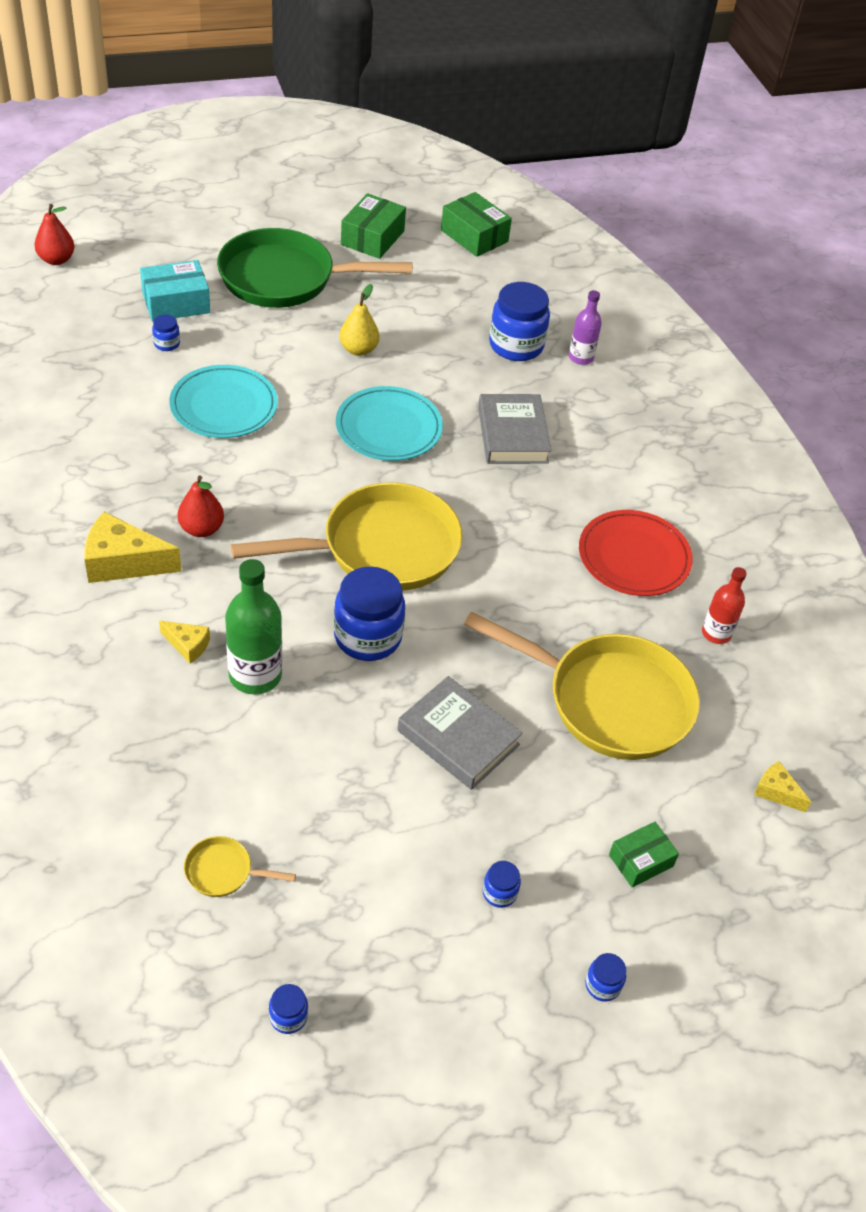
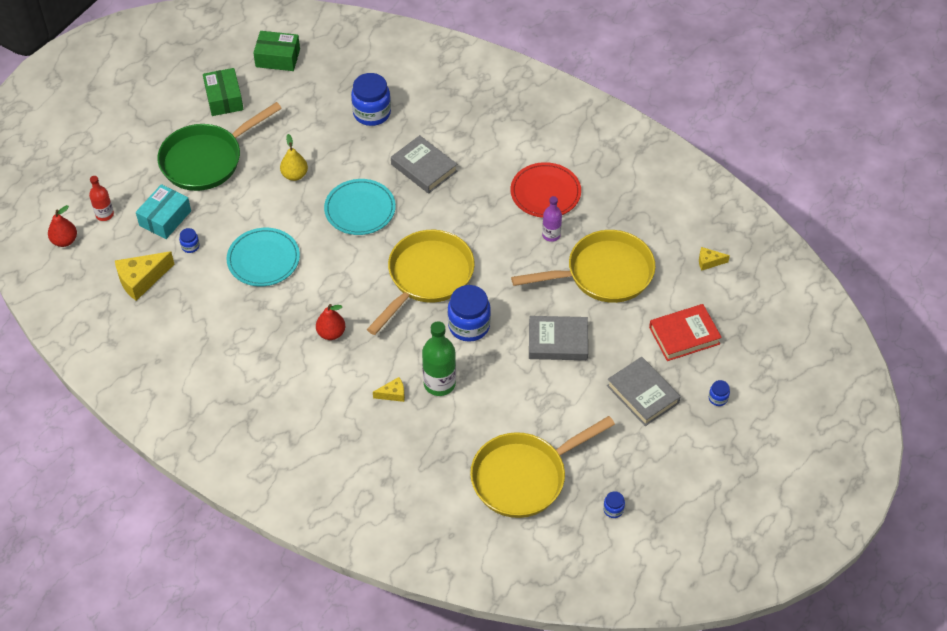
camera: 35 degrees left, 5 degrees up
yellow cheese [84,512,182,583] -> yellow cheese moved to [115,251,174,301]
yellow pan [184,836,296,897] -> yellow pan [470,416,615,518], size x2.49
blue jar [483,861,521,908] -> grey book [607,357,681,426]
purple bottle [569,290,602,365] -> purple bottle moved to [542,196,562,242]
green box [609,822,679,887] -> red book [649,304,722,361]
red bottle [702,567,747,644] -> red bottle moved to [89,176,114,221]

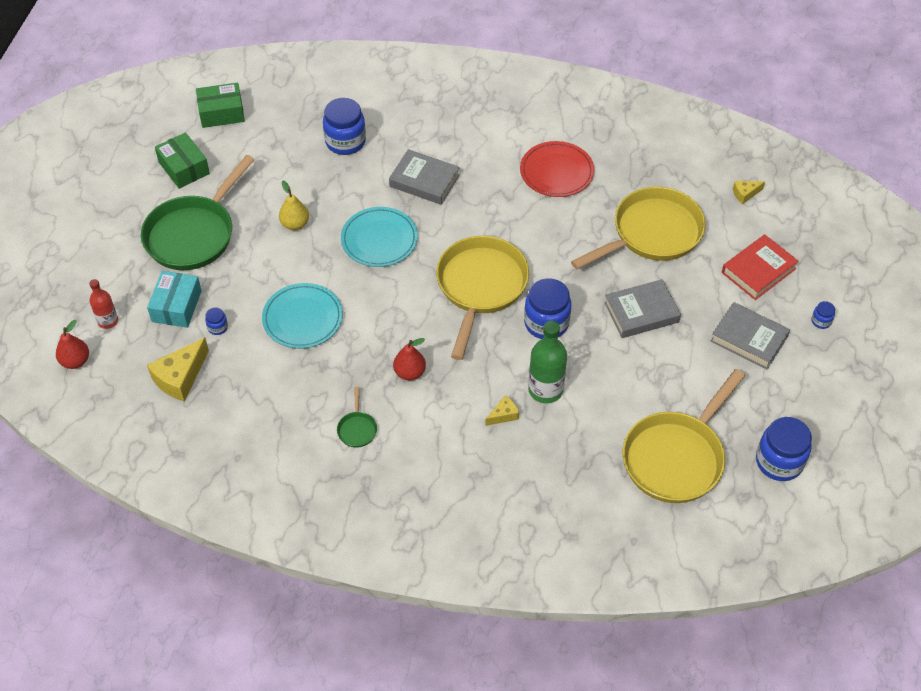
camera: 20 degrees left, 0 degrees up
purple bottle [542,196,562,242] -> none
blue jar [603,491,625,518] -> blue jar [756,417,812,481], size x2.20
none -> green pan [337,387,377,447]

